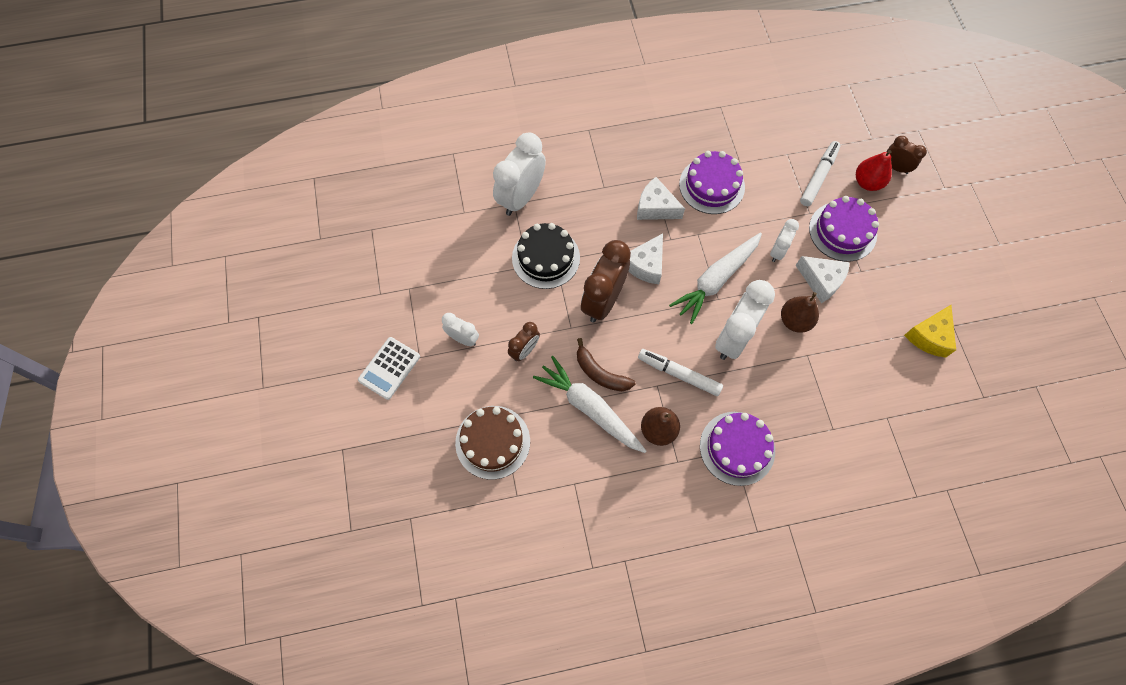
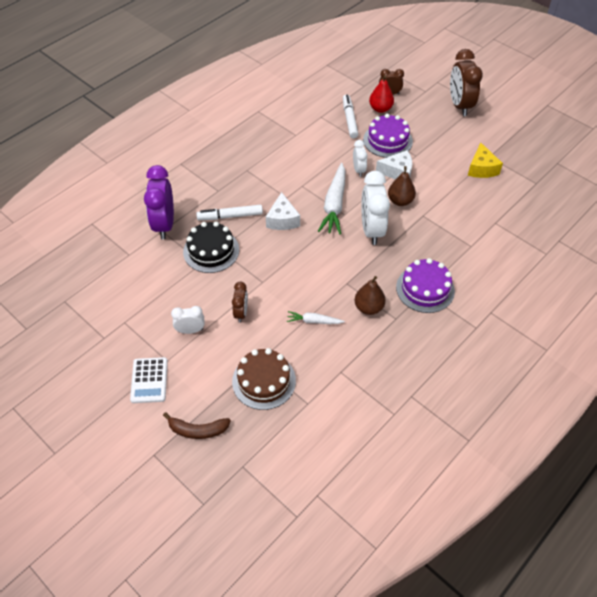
camera: 35 degrees left, 15 degrees down
white clock [493,133,546,216] -> purple clock [144,165,174,239]
white carrot [533,356,646,453] -> white carrot [287,311,345,324], size x0.53
brown banana [577,338,636,391] -> brown banana moved to [163,412,231,439]
brown clock [581,240,631,323] -> brown clock moved to [450,49,483,116]
white cheese [637,177,685,220] -> none
white marker [638,349,723,396] -> white marker moved to [196,205,263,220]
purple cake [679,151,745,214] -> none

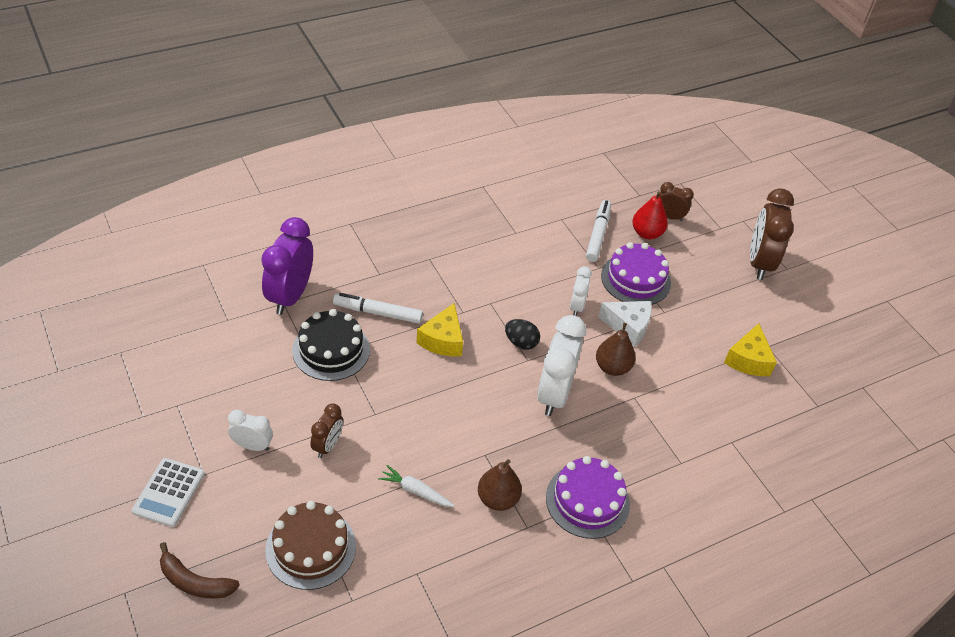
camera: 15 degrees right, 5 degrees down
white cheese [266,192,300,230] -> yellow cheese [417,303,463,356]
white carrot [318,163,345,235] -> black egg [505,319,540,350]

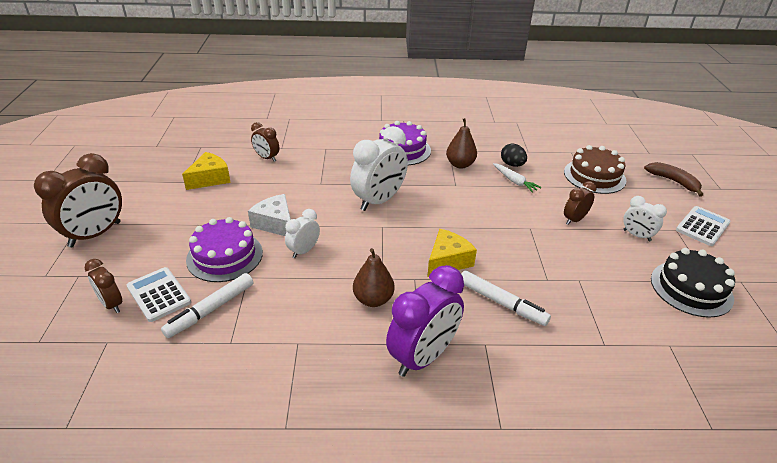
camera: 150 degrees left, 10 degrees down
purple clock [261,217,313,315] -> purple clock moved to [386,265,464,377]
black cake [292,309,370,381] -> black cake moved to [651,248,735,318]
black egg [505,319,540,350] -> black egg moved to [501,143,527,167]
brown pear [596,323,636,376] -> brown pear moved to [353,248,394,307]
red pear [632,191,668,239] -> white calculator [127,267,191,322]
none -> brown clock [251,122,279,162]

